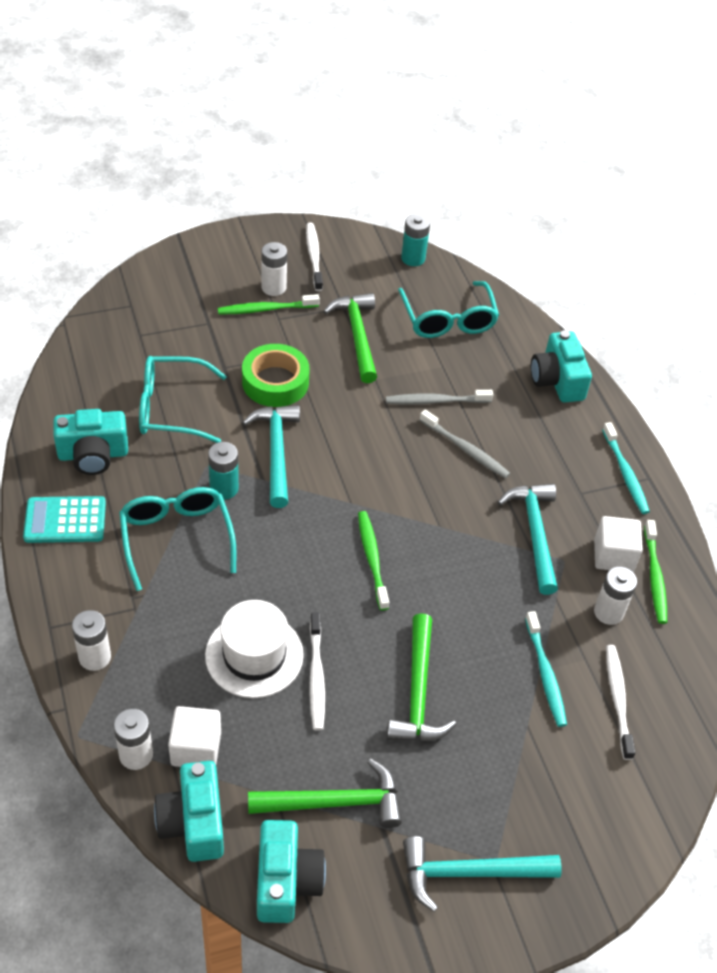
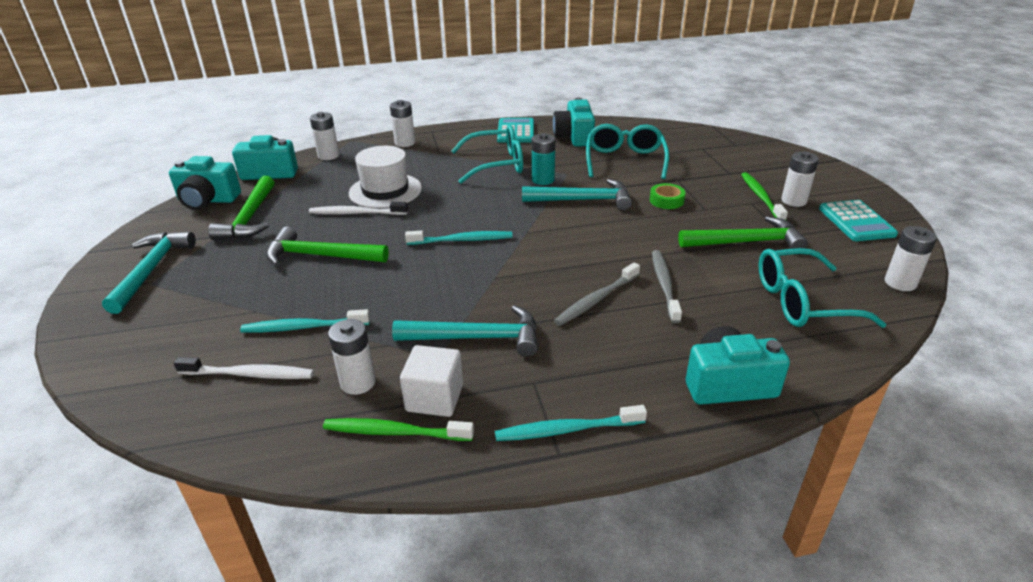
camera: 100 degrees right, 15 degrees down
white cube [168,706,221,767] -> none
green tape [242,344,310,407] -> green tape [650,183,685,209], size x0.56
white toothbrush [306,223,323,291] -> turquoise calculator [819,200,898,241]
green toothbrush [358,511,389,611] -> turquoise toothbrush [405,231,512,245]
turquoise battery [401,214,430,266] -> white battery [885,226,937,291]

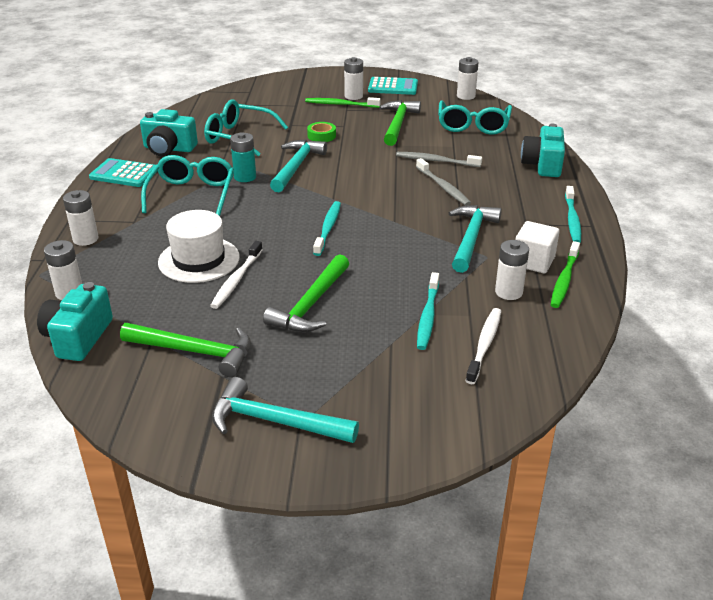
camera: 75 degrees left, 0 degrees up
turquoise camera [169,156,241,210] -> none

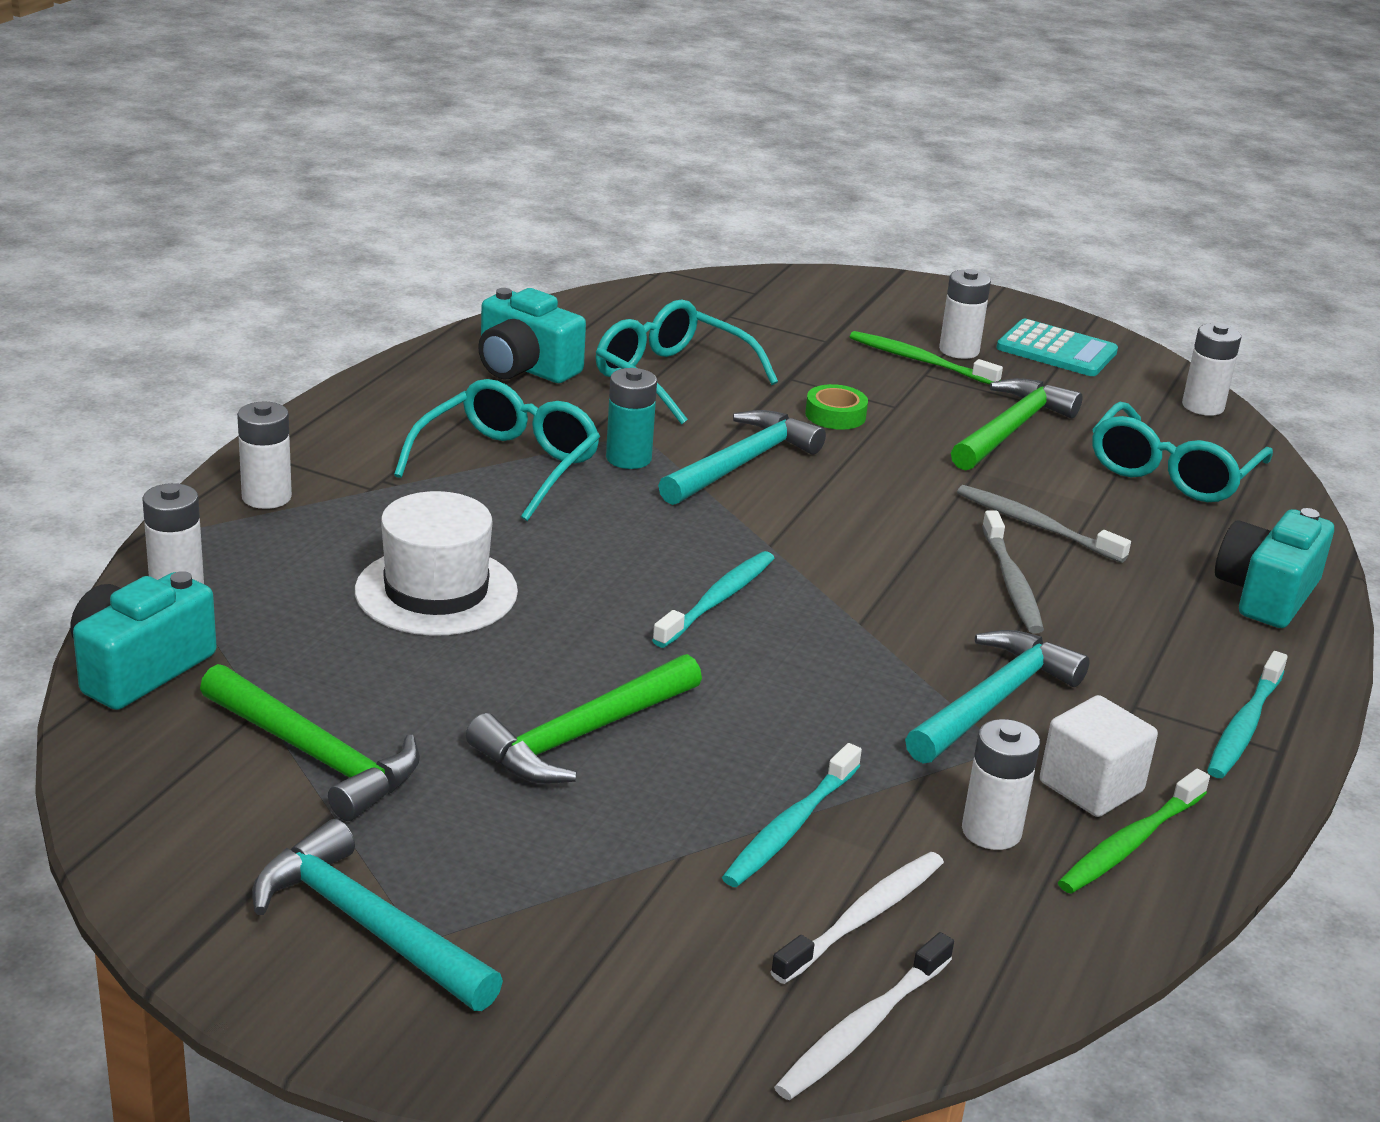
camera: 20 degrees right, 5 degrees down
turquoise calculator [89,158,158,187] -> none
white toothbrush [210,241,262,309] -> white toothbrush moved to [774,932,954,1100]

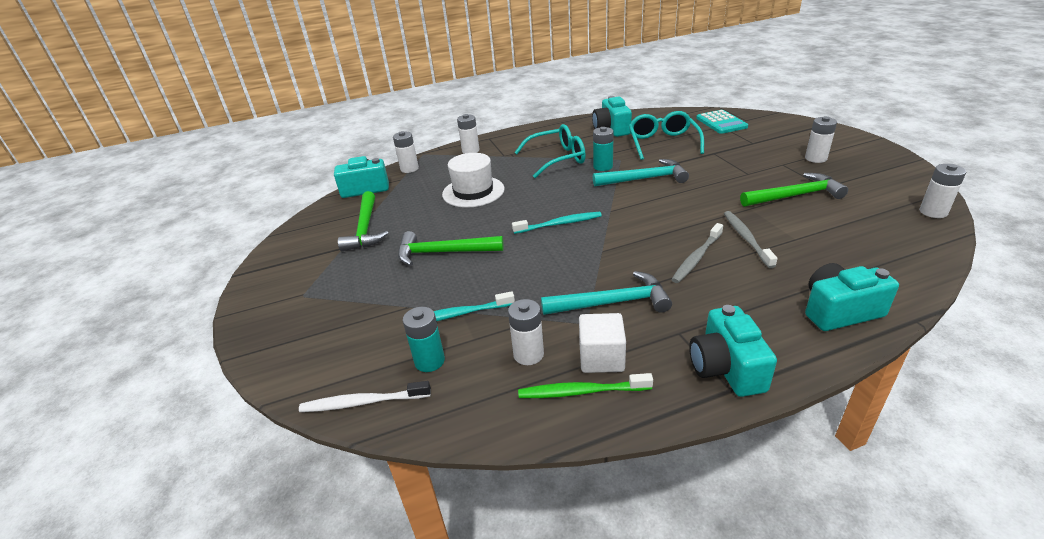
camera: 50 degrees right, 5 degrees up
turquoise hammer [252,819,503,1011] -> none
white toothbrush [771,852,944,984] -> turquoise battery [403,307,445,372]
green tape [805,384,868,430] -> none
green toothbrush [850,331,1003,384] -> none
turquoise calculator [997,319,1118,376] -> turquoise calculator moved to [696,110,748,134]
turquoise glasses [1092,401,1273,502] -> none
turquoise toothbrush [1207,651,1288,778] -> turquoise camera [689,305,777,397]

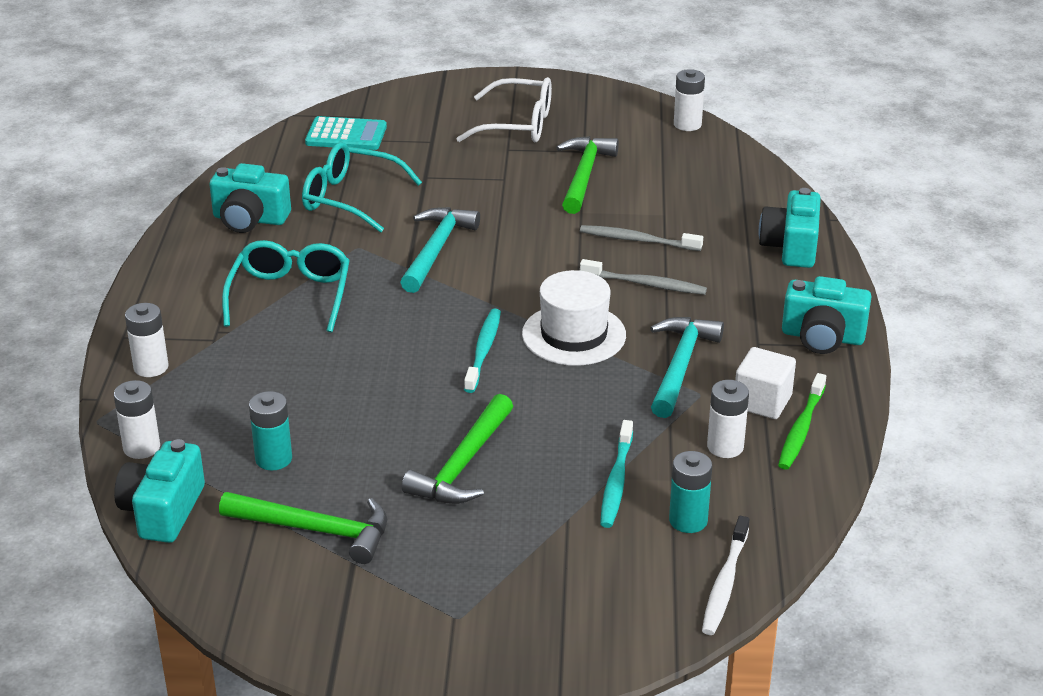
camera: 70 degrees left, 0 degrees up
white hat [442,153,505,208] -> white hat moved to [522,270,626,366]
turquoise battery [593,127,614,171] -> turquoise battery moved to [249,391,292,470]
grey toothbrush [671,223,723,283] -> grey toothbrush turned 45 degrees counterclockwise [580,259,707,295]
white battery [805,116,837,163] -> white glasses [456,77,552,142]

